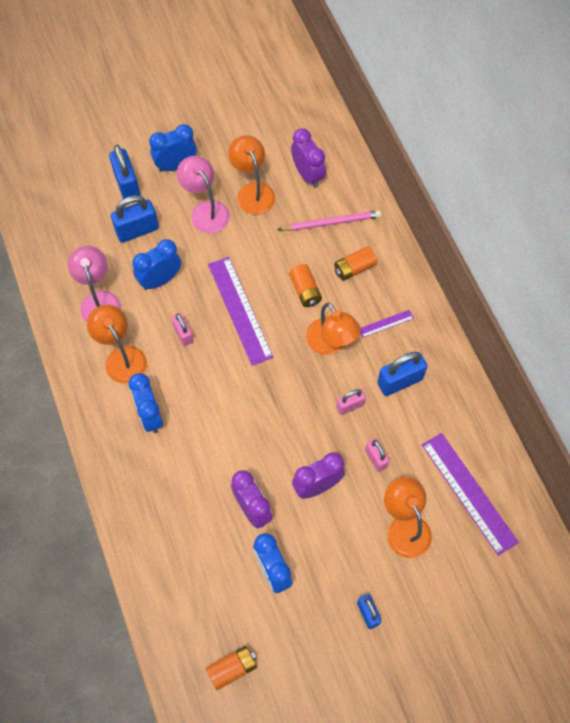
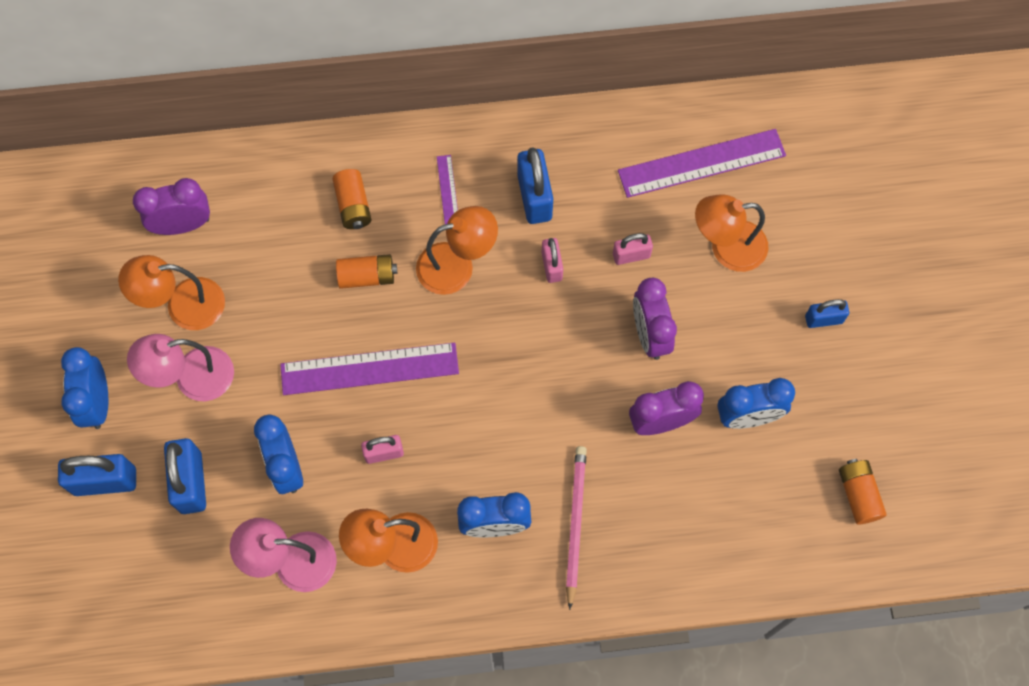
camera: 75 degrees left, 5 degrees up
pink pencil [277,210,381,231] -> pink pencil moved to [566,446,587,610]

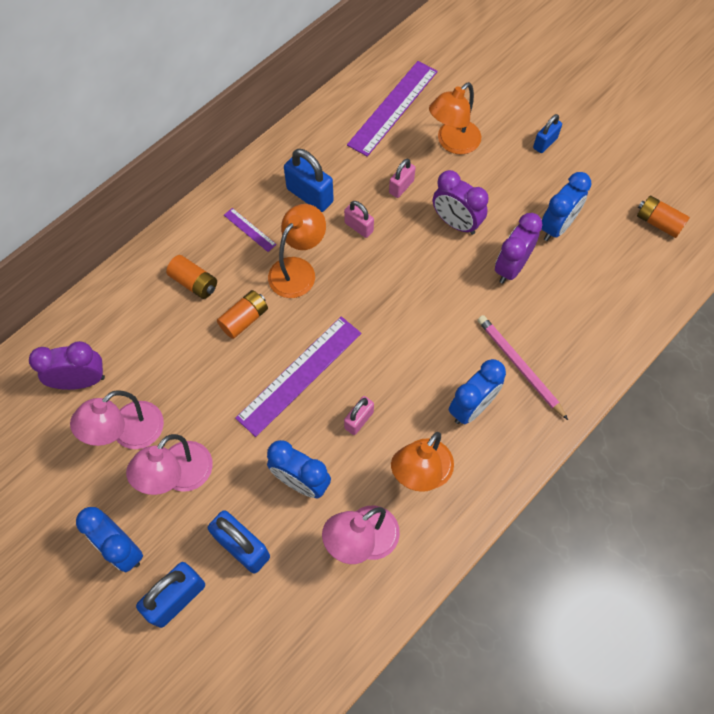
camera: 40 degrees left, 5 degrees down
orange lamp [118,255,225,330] -> pink lamp [70,390,164,449]
purple clock [133,178,210,235] -> purple clock turned 45 degrees clockwise [29,341,105,390]

